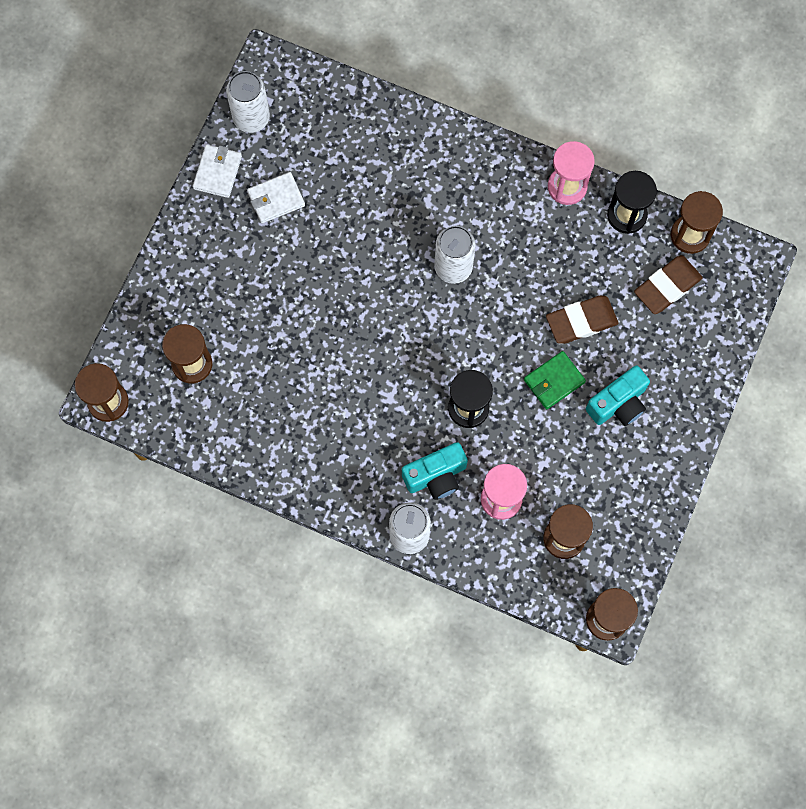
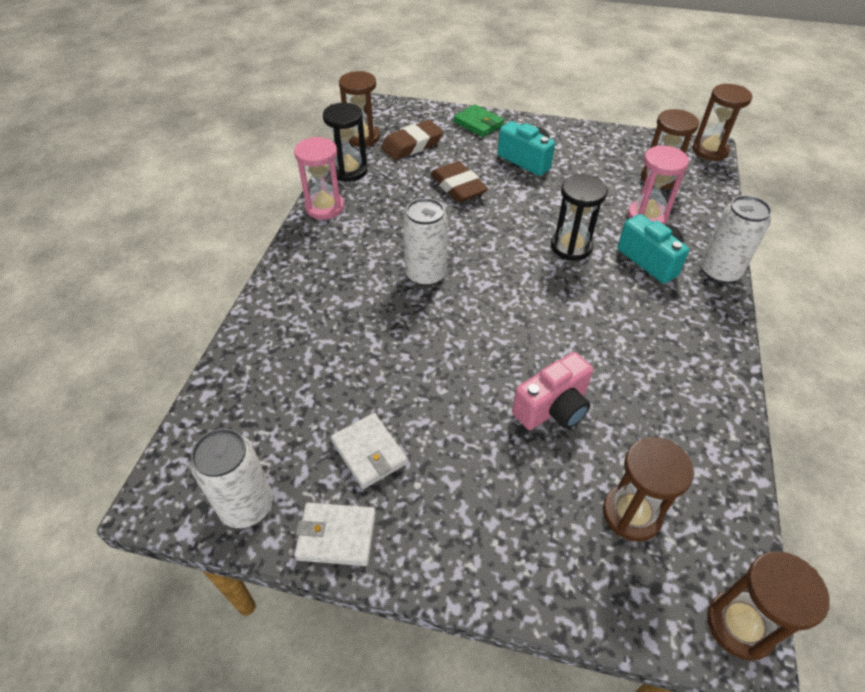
camera: 100 degrees left, 25 degrees down
green wallet [524,351,586,409] -> green wallet moved to [453,105,504,137]
brown eraser [634,255,703,314] -> brown eraser turned 75 degrees counterclockwise [381,120,444,160]
none -> pink camera [512,352,593,430]

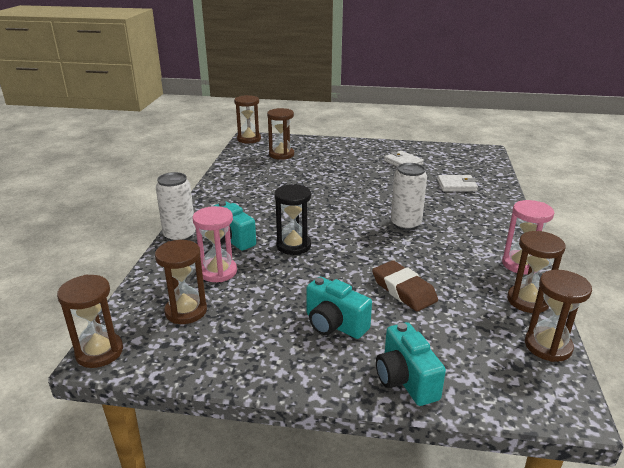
camera: 175 degrees right, 20 degrees down
white can [191,428,273,528] -> none
white wallet [294,503,376,566] -> white wallet moved to [437,175,478,192]
black hourglass [323,103,368,182] -> brown hourglass [507,231,566,313]
brown eraser [381,120,444,160] -> none
green wallet [453,105,504,137] -> turquoise camera [376,322,446,406]
pink camera [512,352,593,430] -> none

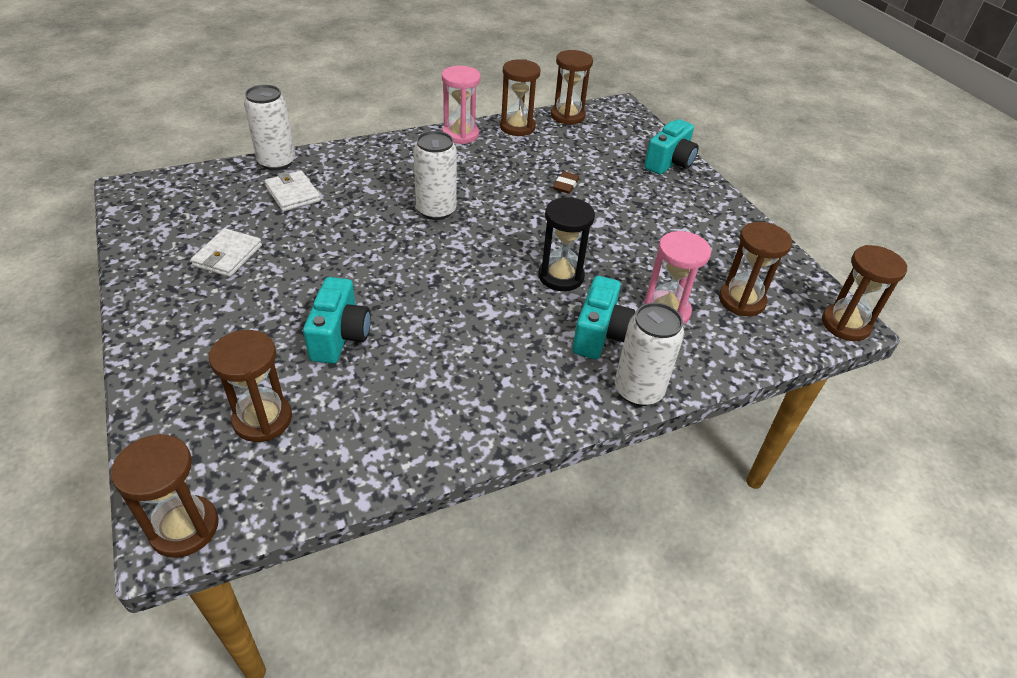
camera: 125 degrees left, 15 degrees up
turquoise camera [306,277,372,339] -> turquoise camera moved to [303,277,371,364]
brown eraser [372,260,438,311] -> brown eraser [553,171,580,194], size x0.55
none -> white can [244,85,295,171]

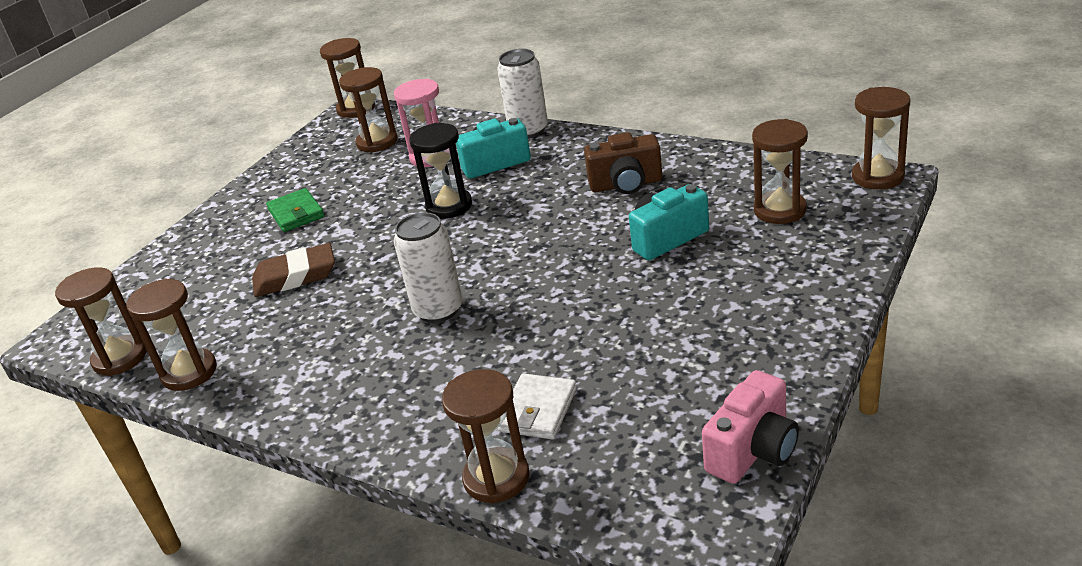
camera: 120 degrees left, 10 degrees down
white wallet [191,228,262,277] -> none
white can [244,85,295,171] -> brown hourglass [442,369,529,503]
pink hourglass [442,66,481,144] -> none
brown eraser [553,171,580,194] -> brown eraser [252,243,335,297], size x1.83
turquoise camera [644,119,699,175] -> none
none -> green wallet [266,188,325,232]
none -> brown camera [584,132,662,194]
none -> pink camera [702,370,799,484]

